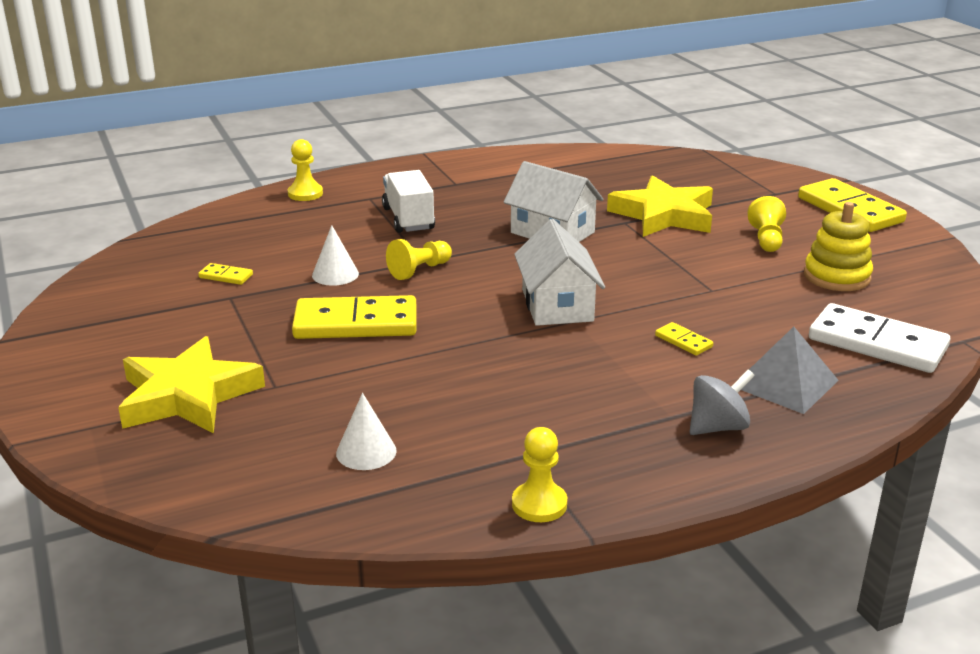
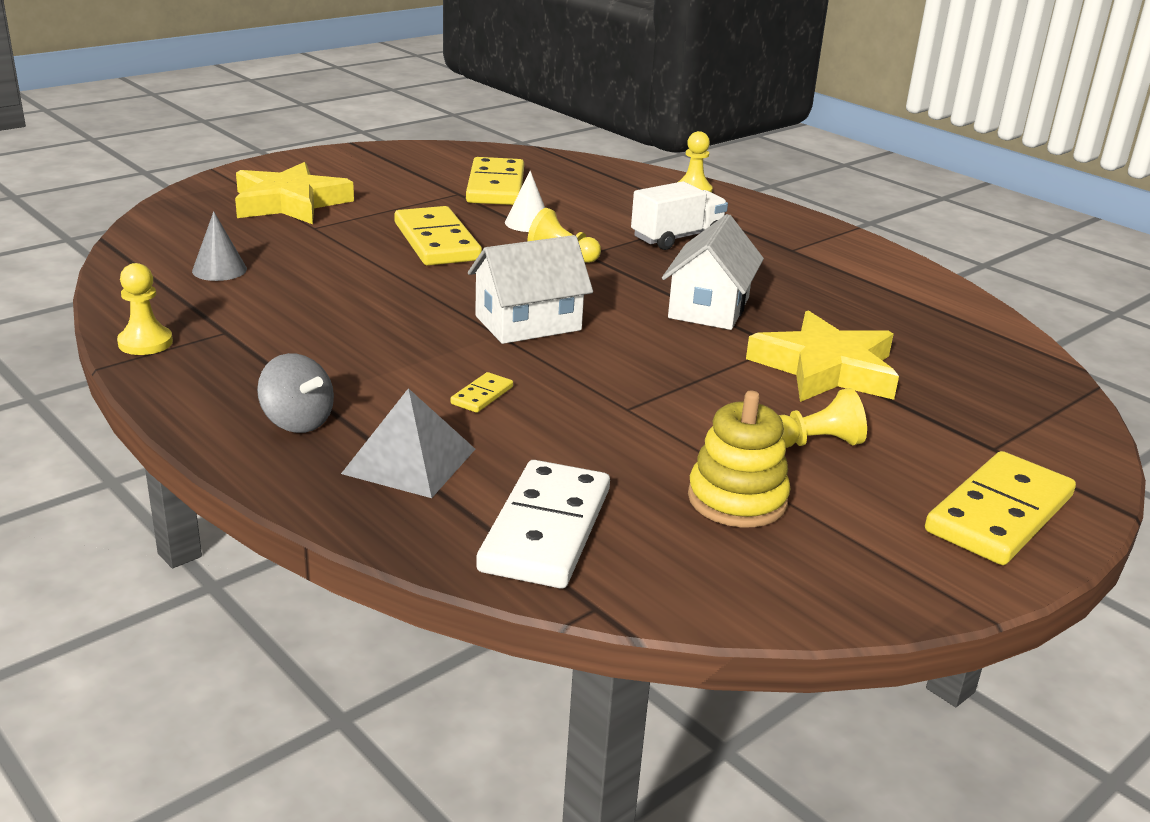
camera: 70 degrees right, 0 degrees up
yellow domino [198,263,253,285] -> yellow domino [466,157,524,205], size x2.29
white cone [336,393,397,470] -> grey cone [192,211,247,281]

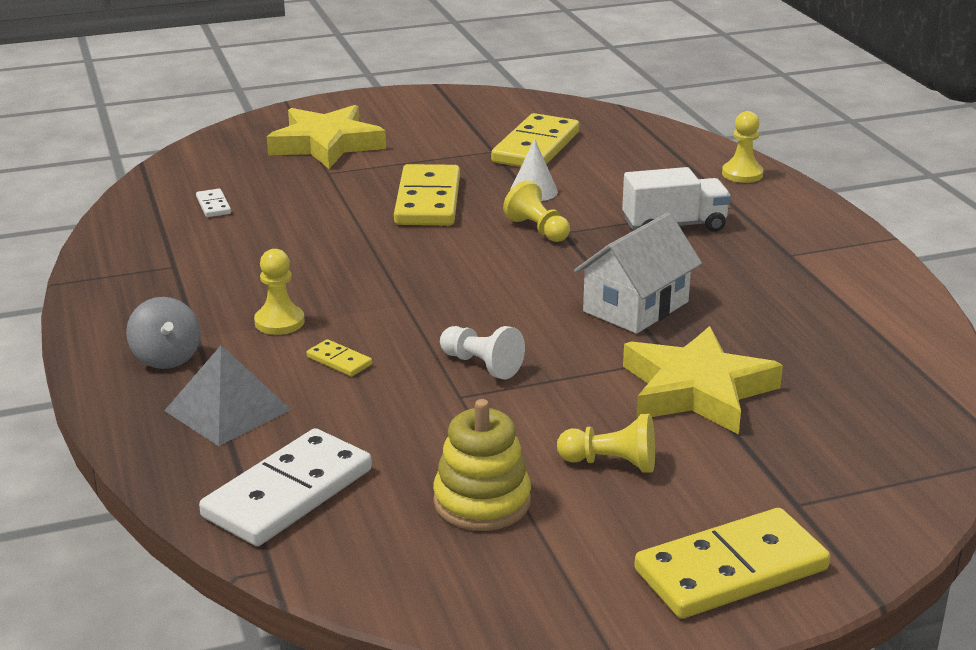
camera: 25 degrees right, 0 degrees up
yellow pawn [117,263,173,355] -> yellow pawn moved to [254,249,304,335]
grey cone [192,211,247,281] -> white domino [196,189,231,217]
yellow domino [450,372,513,413] -> yellow domino turned 75 degrees clockwise [307,339,372,377]
white house [468,235,593,344] -> none
none -> white pawn [440,326,525,379]

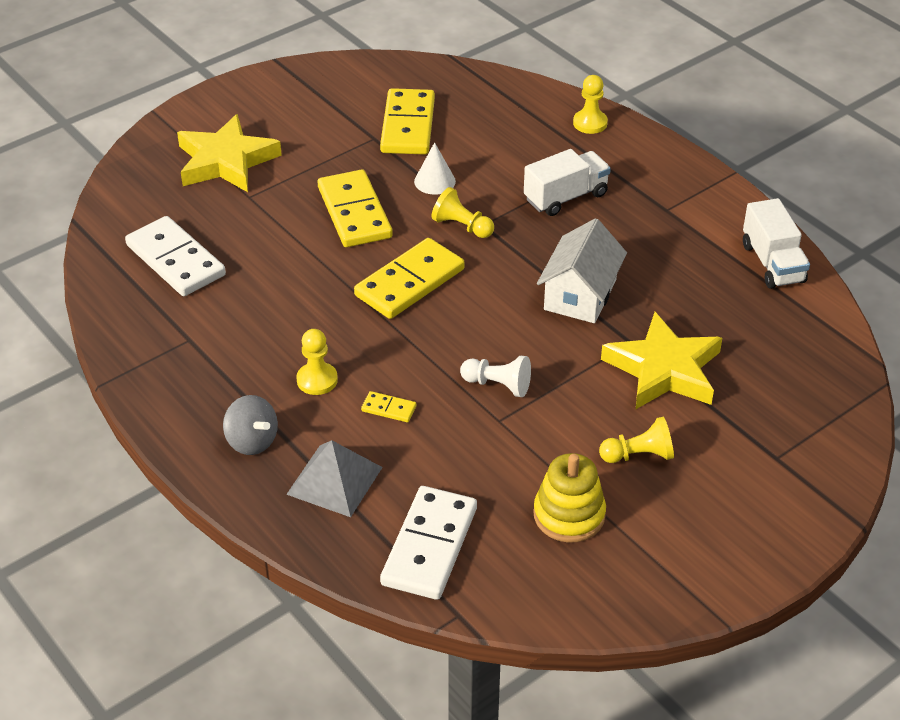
camera: 20 degrees left, 15 degrees up
white domino [196,189,231,217] -> white domino [125,216,226,296], size x2.29
yellow domino [634,508,830,619] -> yellow domino moved to [354,238,465,319]
none -> white truck [743,198,810,289]

